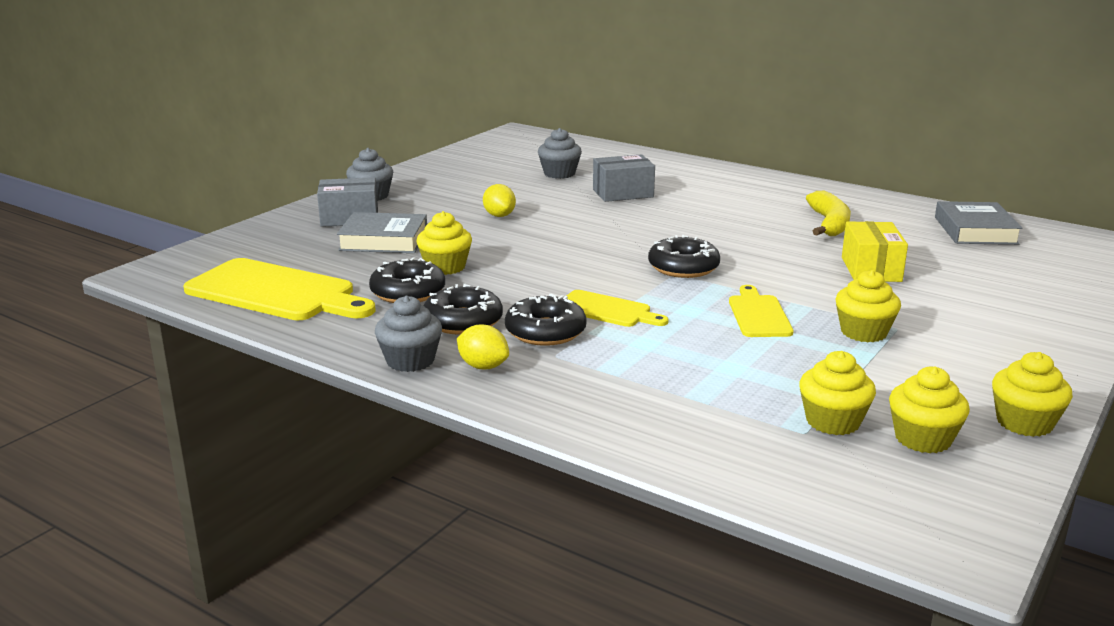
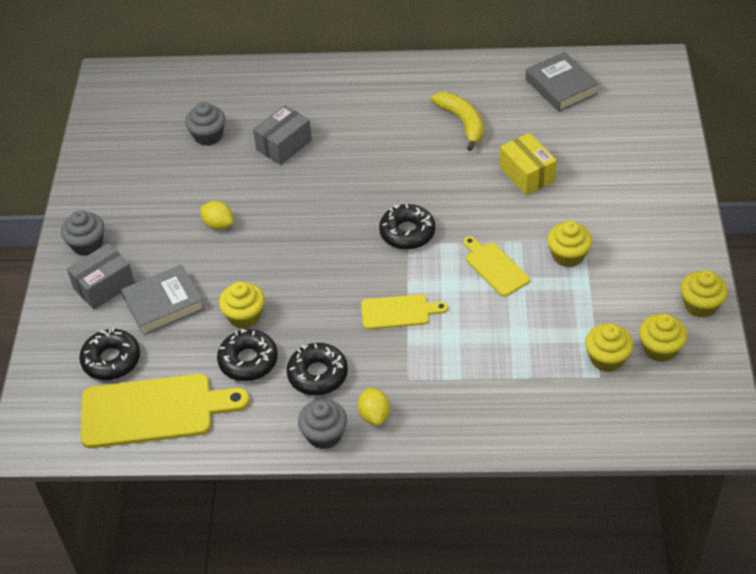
camera: 30 degrees left, 25 degrees up
yellow lemon [457,324,509,369] -> yellow lemon turned 75 degrees clockwise [358,387,390,426]
black donut [505,294,587,346] -> black donut moved to [79,328,140,380]

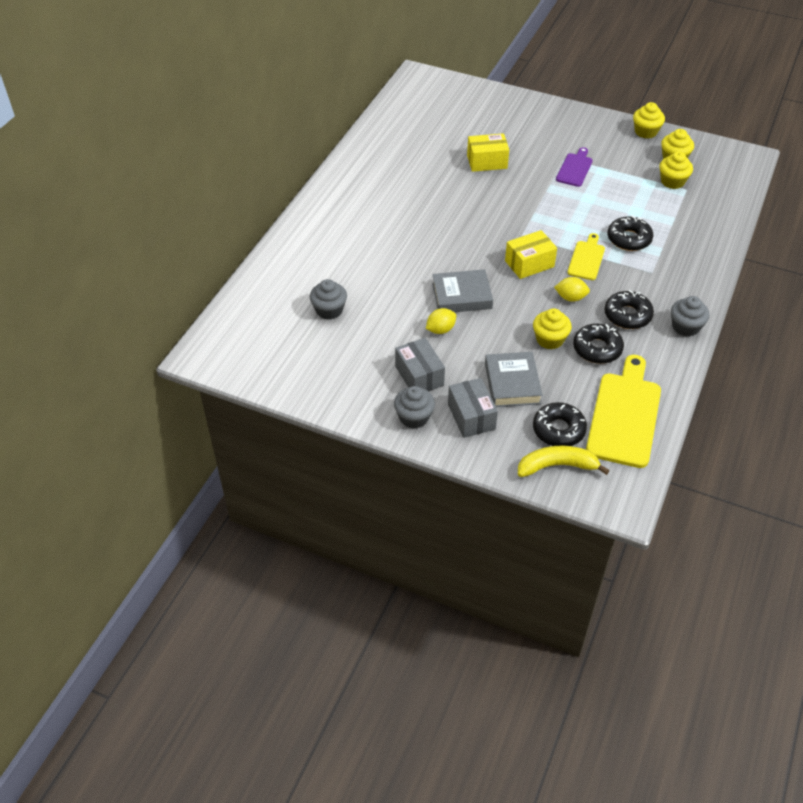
camera: 70 degrees left, 0 degrees up
grey box [253,105,312,165] -> grey box moved to [395,338,445,391]
yellow lemon [358,387,390,426] -> yellow lemon moved to [554,277,590,302]
black donut [379,204,435,250] -> black donut moved to [607,216,653,251]
yellow banana [431,92,484,151] -> yellow banana moved to [518,446,610,477]
yellow cutting board [463,236,530,297] -> none
grey book [525,52,599,112] -> grey book moved to [432,269,493,312]
yellow cupcake [547,221,592,267] -> purple cutting board [556,147,593,187]
none -> yellow box [505,230,557,279]

